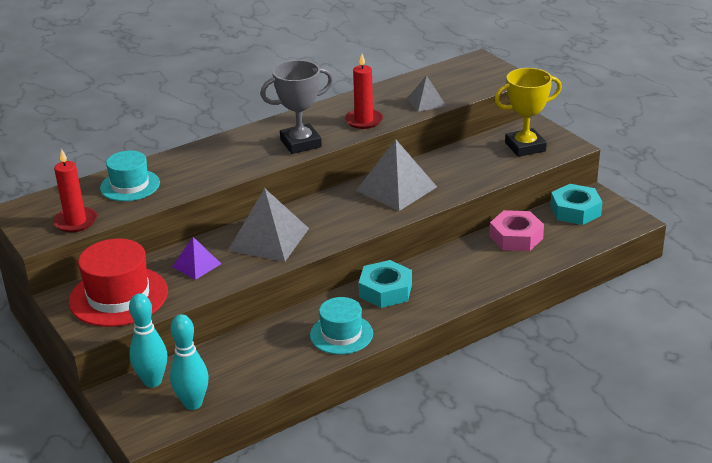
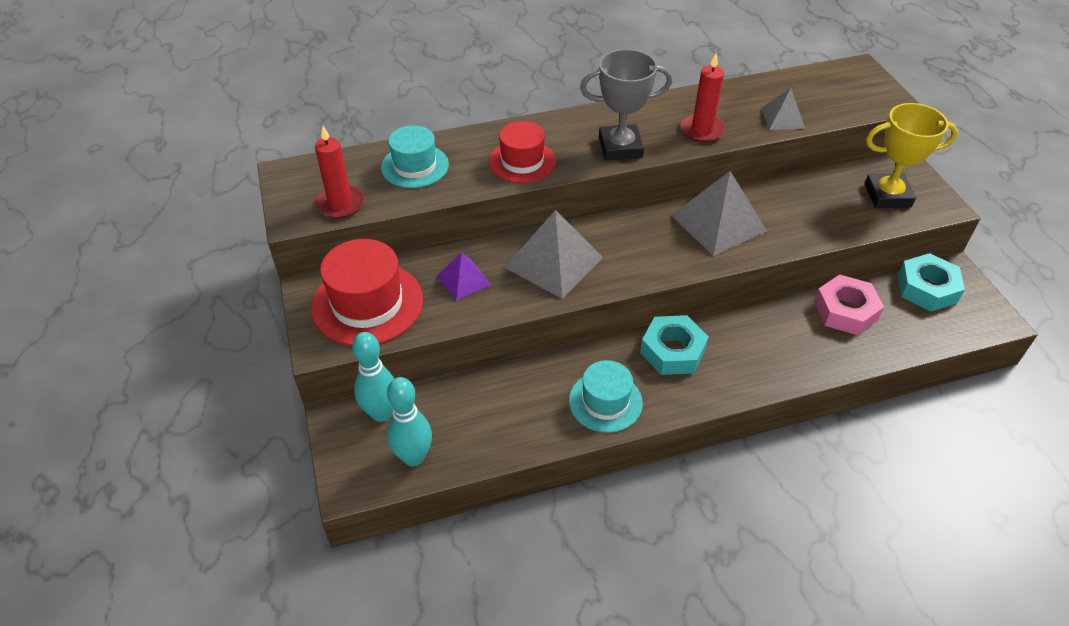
camera: 15 degrees right, 15 degrees up
none -> red hat [489,121,556,183]

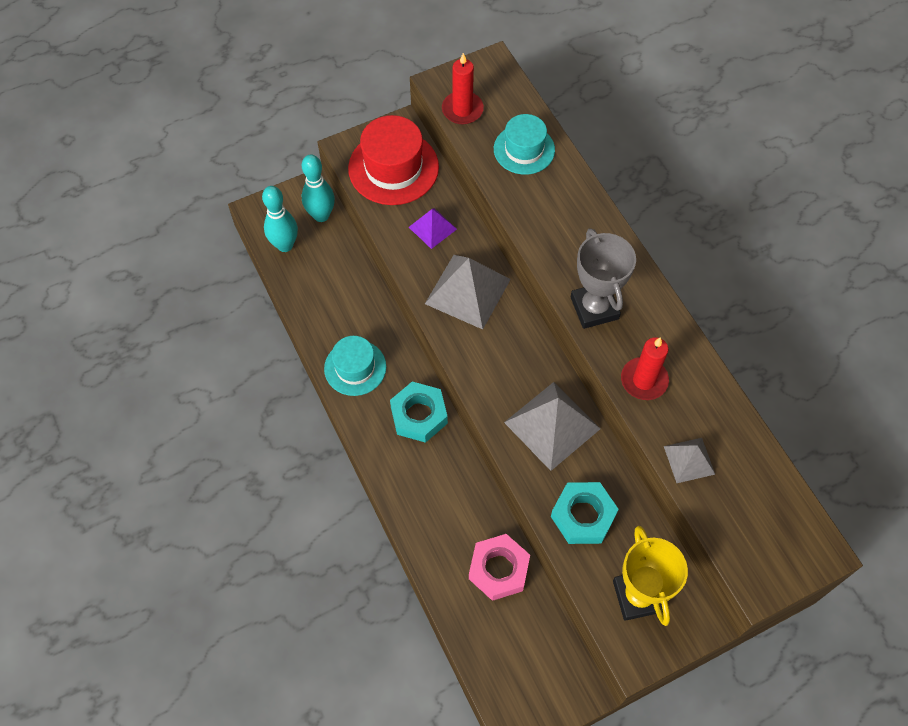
camera: 80 degrees right, 15 degrees up
red hat [489,121,556,183] -> none
turquoise nut [898,253,965,312] -> turquoise nut moved to [551,482,619,544]

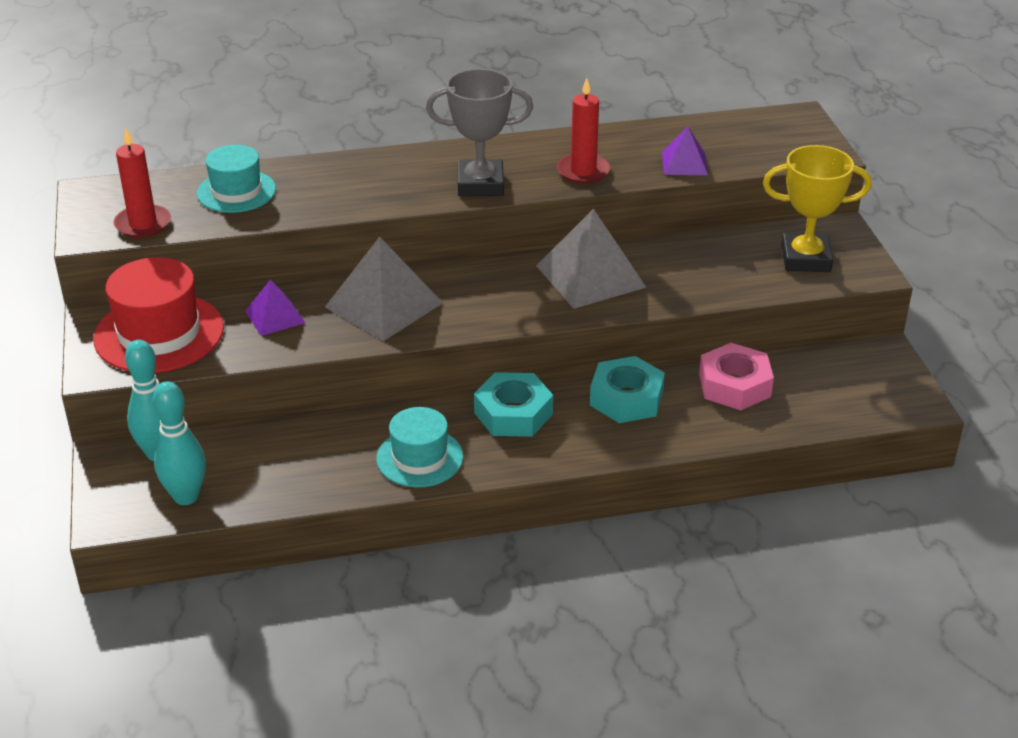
camera: 75 degrees left, 25 degrees down
turquoise nut [551,482,619,544] -> turquoise nut moved to [590,356,665,423]
grey pyramid [664,438,715,483] -> purple pyramid [662,126,708,175]

